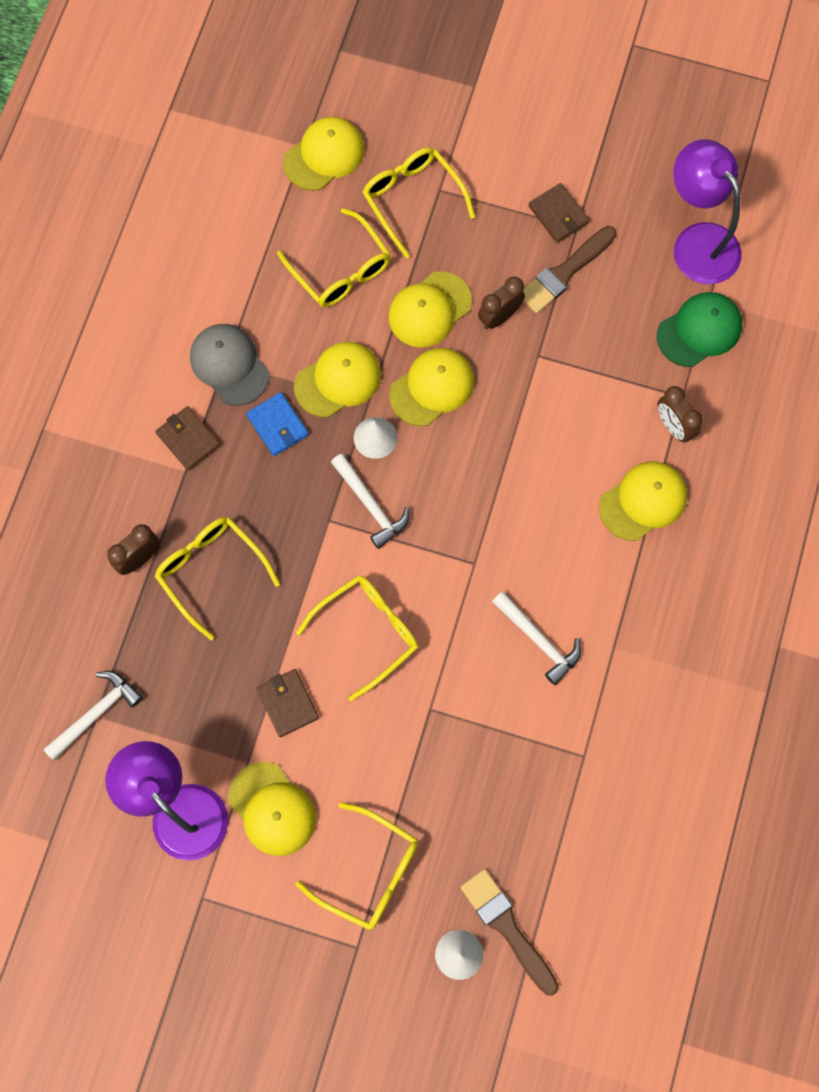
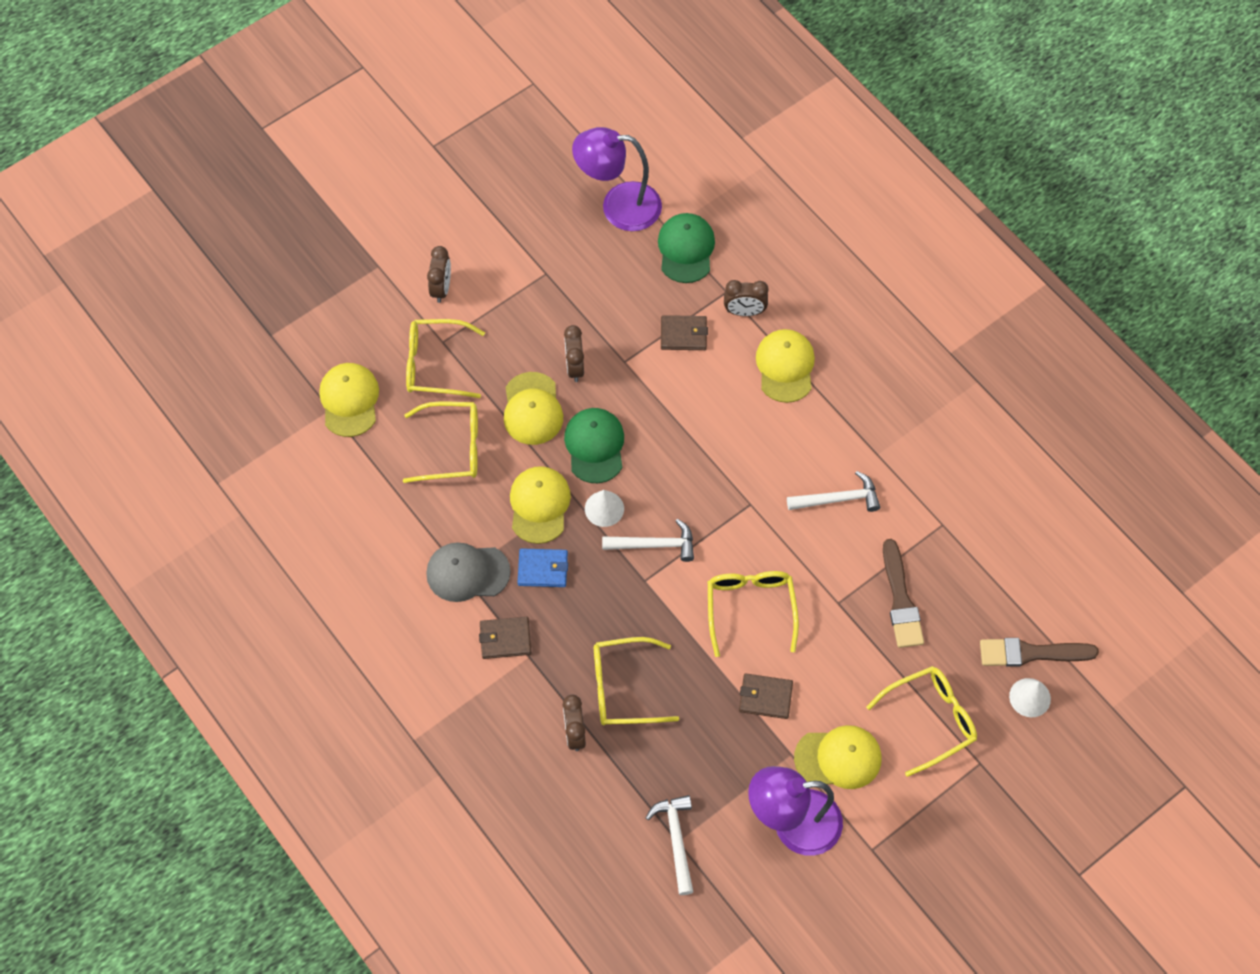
camera: 55 degrees left, 10 degrees down
yellow cap [389,348,474,426] -> green cap [564,408,624,483]
brown brush [523,226,617,314] -> brown brush moved to [883,539,924,648]
brown wallet [529,183,590,243] -> brown wallet moved to [661,315,708,350]
none -> brown clock [427,246,451,303]

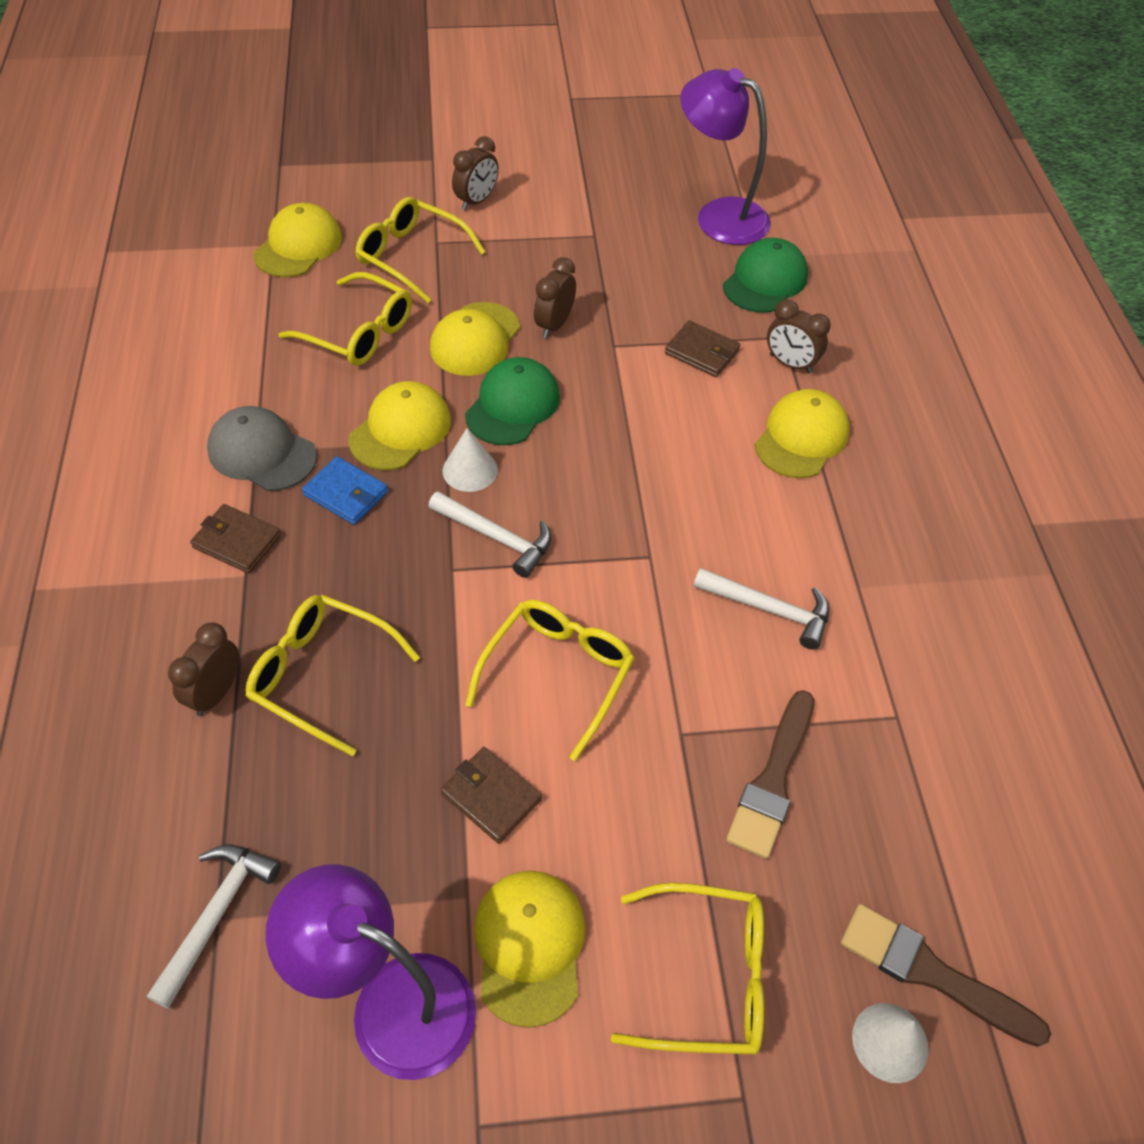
camera: 30 degrees right, 10 degrees down
yellow cap [794,725,881,789] -> yellow cap turned 120 degrees counterclockwise [474,871,585,1028]

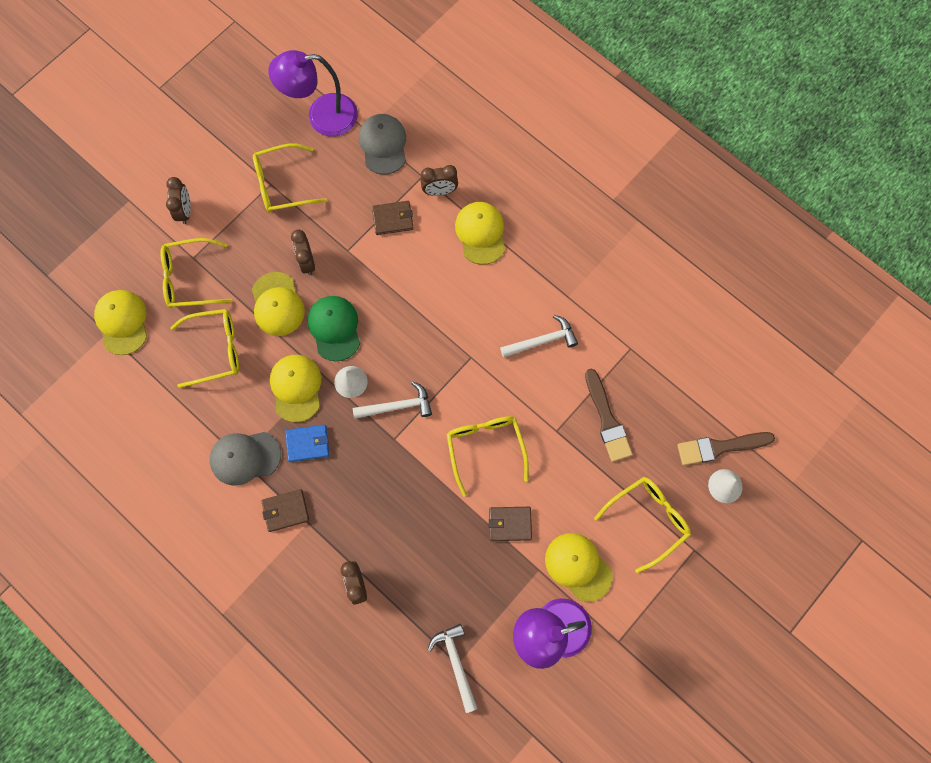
camera: 40 degrees left, 20 degrees up
yellow glasses [246,595,420,756] -> yellow glasses moved to [253,143,327,213]
green cap [723,238,808,313] -> grey cap [359,114,406,174]

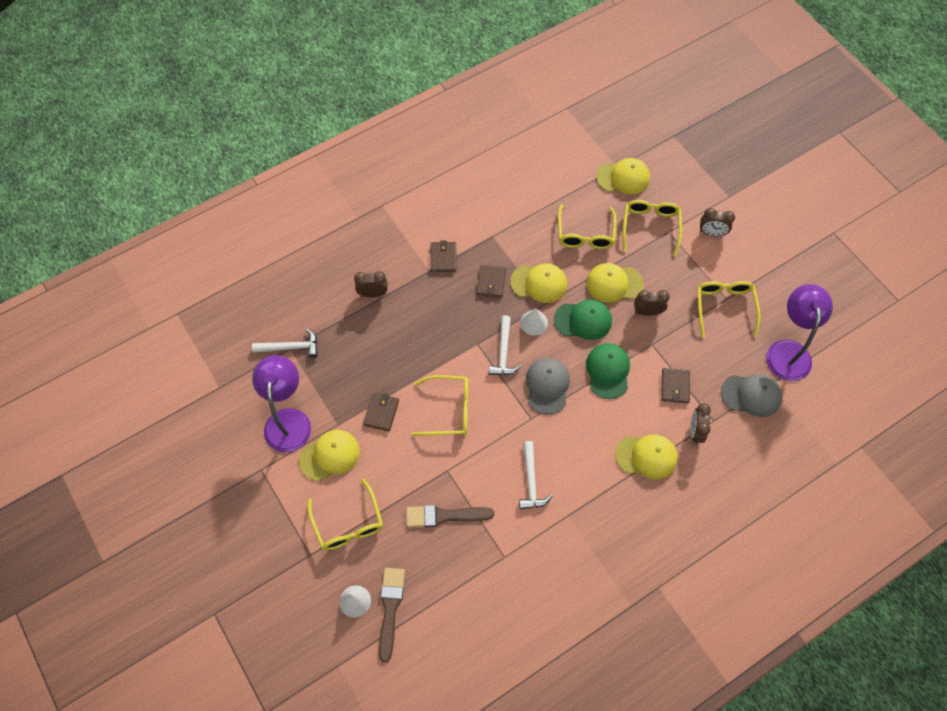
camera: 105 degrees right, 10 degrees down
grey cap [210,432,281,486] -> grey cap moved to [526,358,570,414]
blue wallet [285,425,329,462] -> brown wallet [477,265,506,298]
none -> green cap [586,343,630,399]

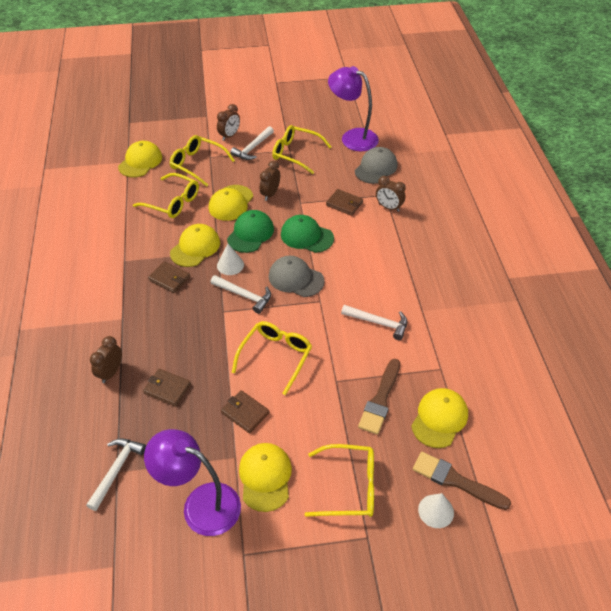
camera: 65 degrees left, 15 degrees down
brown wallet [430,241,456,272] -> brown wallet moved to [143,369,191,407]
yellow cap [615,434,678,479] -> yellow cap moved to [411,388,468,448]
none -> white hammer [230,126,274,160]

